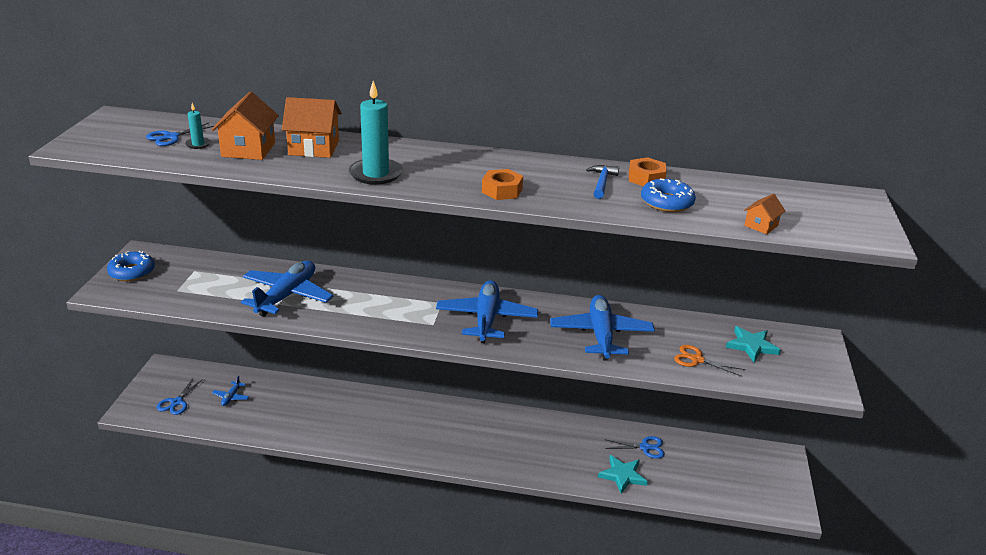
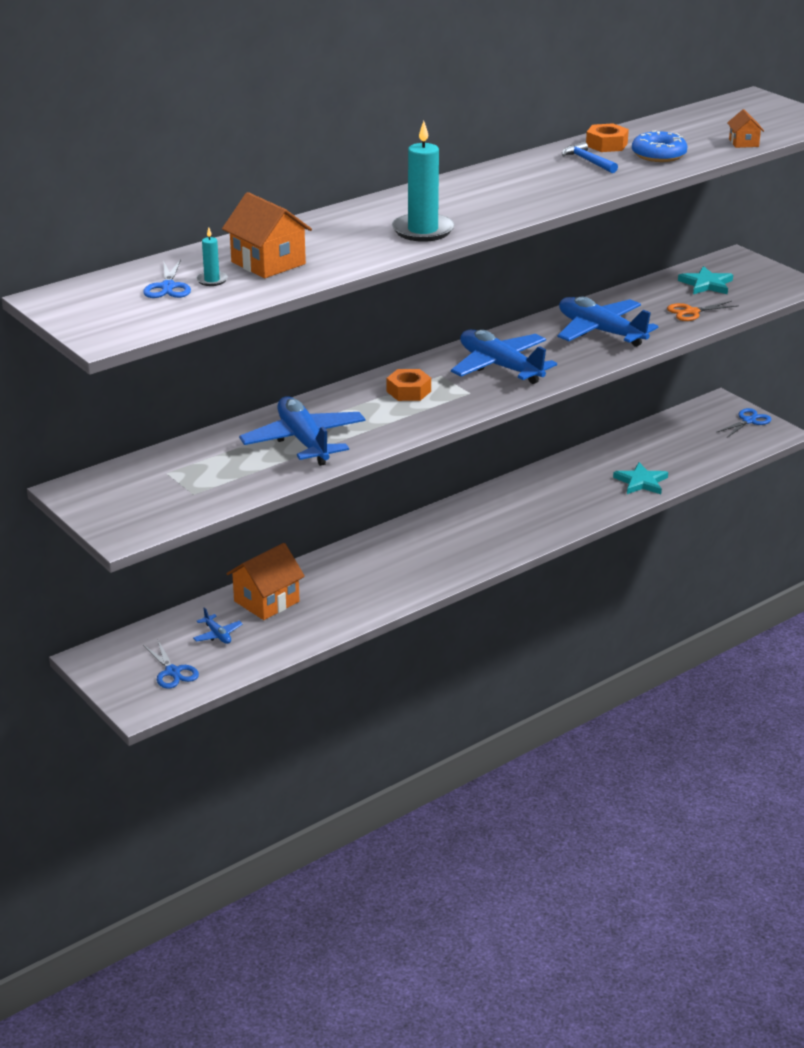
camera: 45 degrees left, 0 degrees up
blue donut [107,251,155,281] -> none
orange house [282,97,341,158] -> orange house moved to [226,543,305,620]
orange nut [482,169,523,200] -> orange nut moved to [387,369,431,401]
blue scissors [605,436,665,459] -> blue scissors moved to [716,408,771,437]

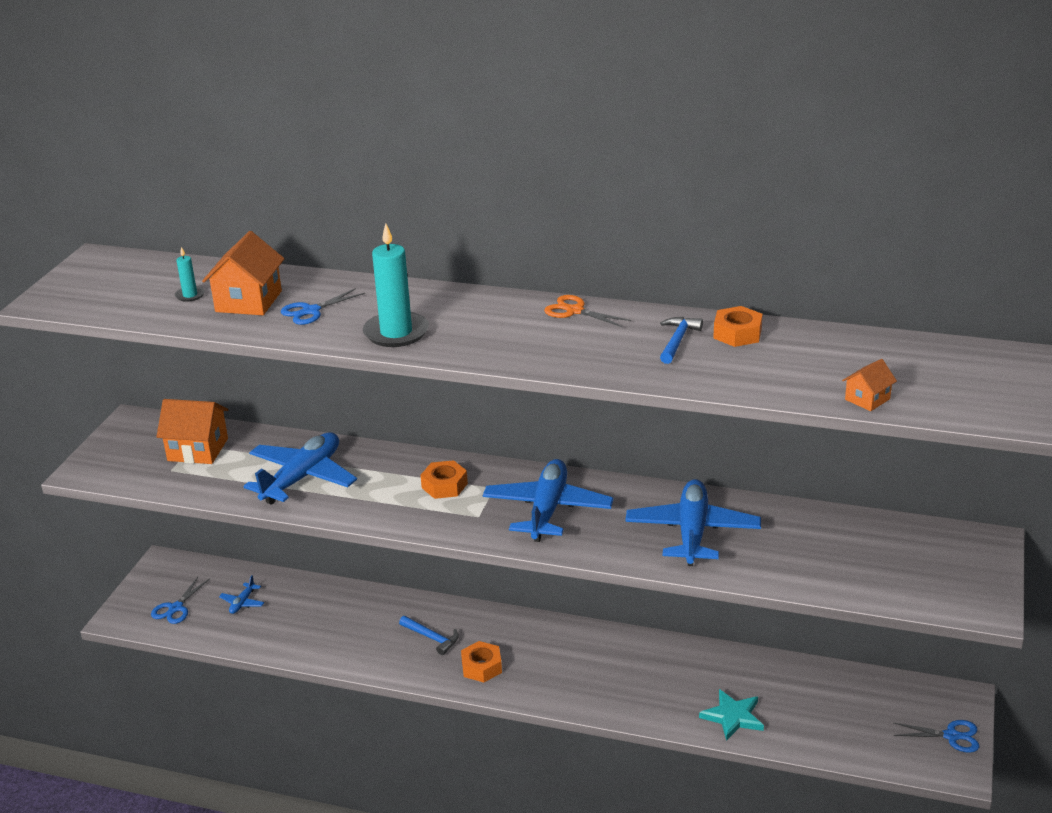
camera: 55 degrees right, 0 degrees up
blue scissors [143,259,191,298] -> blue scissors moved to [281,288,365,325]
orange house [226,543,305,620] -> orange house moved to [156,399,228,464]
blue donut [632,131,688,162] -> none
orange scissors [667,301,737,321] -> orange scissors moved to [544,295,631,327]
turquoise star [678,266,733,294] -> none
none -> blue hammer [399,616,459,655]
none -> orange nut [461,641,502,682]

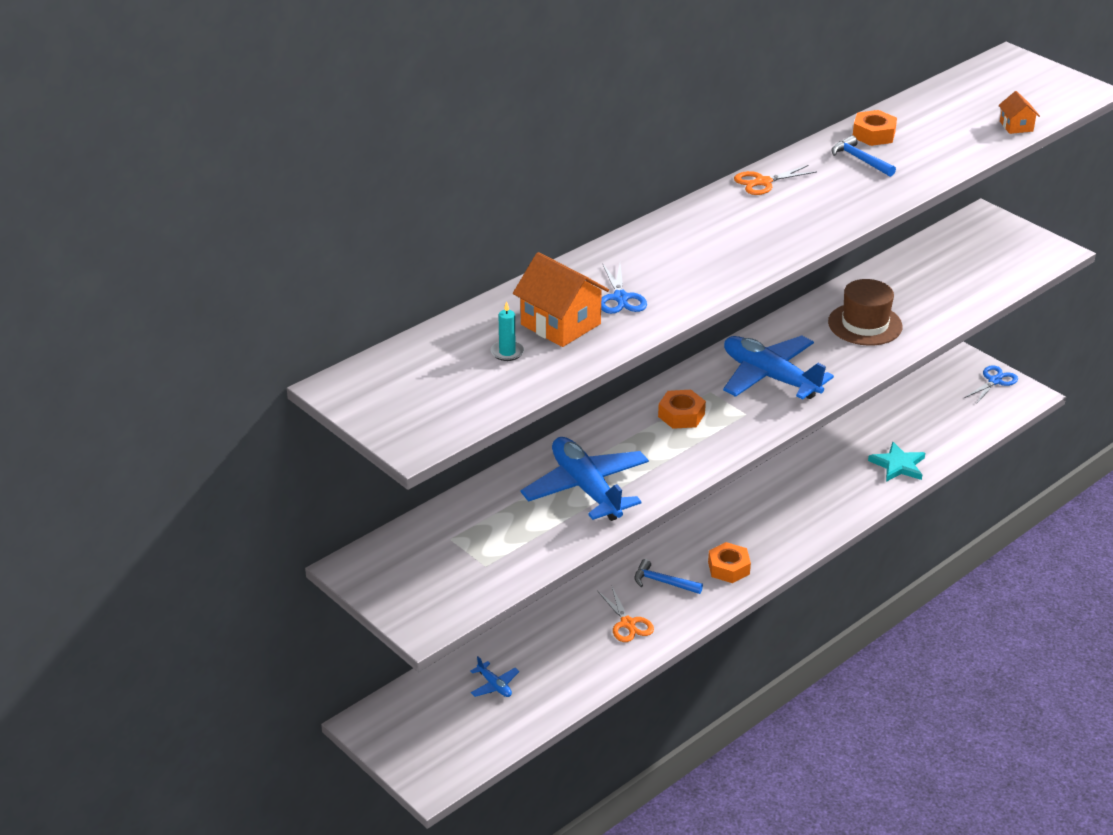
camera: 60 degrees left, 5 degrees up
blue scissors [151,577,209,624] -> none
orange house [156,399,228,464] -> none
turquoise candle [363,223,429,347] -> none
blue hammer [399,616,459,655] -> blue hammer turned 135 degrees counterclockwise [634,559,703,594]
blue plane [625,479,761,566] -> brown hat [828,279,903,346]
none -> orange scissors [598,587,654,642]

